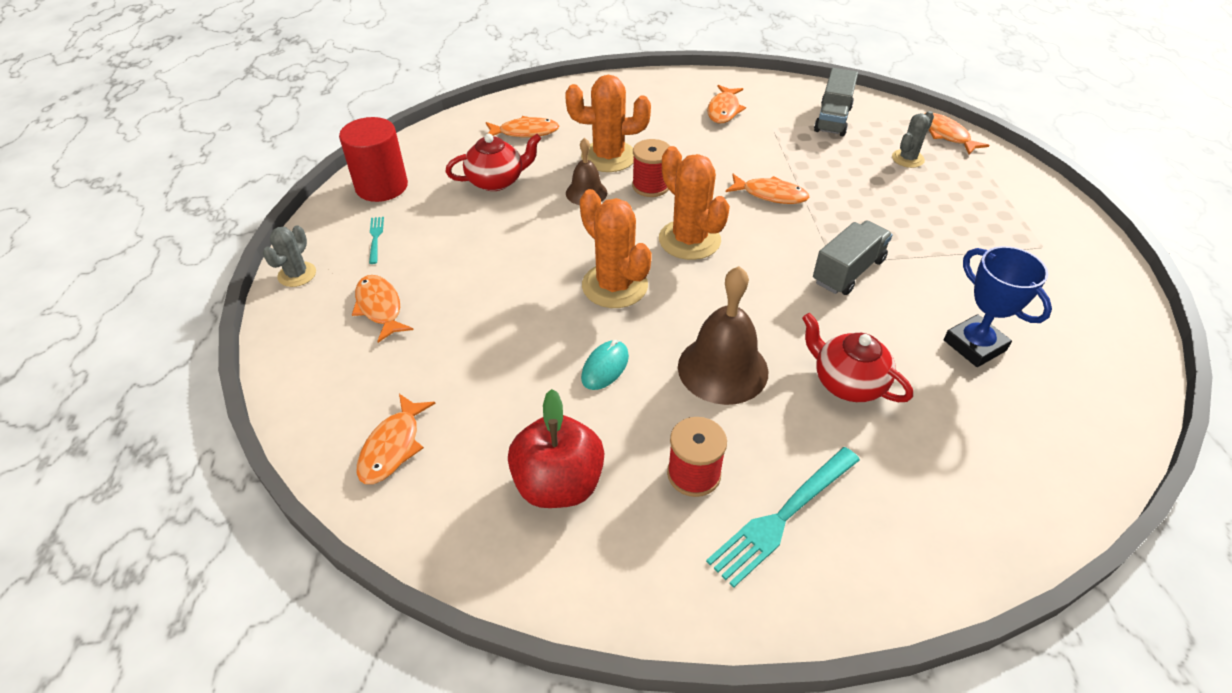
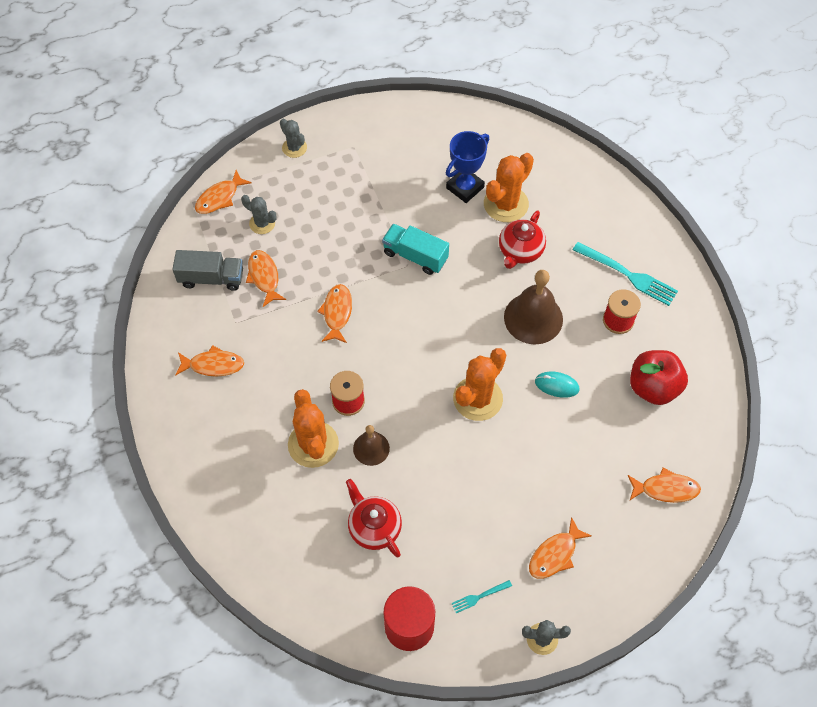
camera: 105 degrees left, 15 degrees up
orange fish [486,116,559,137] -> orange fish moved to [246,250,286,307]
orange cactus [659,146,730,260] -> orange cactus moved to [484,153,534,222]
grey truck [813,220,893,295] -> turquoise truck [382,224,449,275]
none -> grey cactus [280,118,307,158]

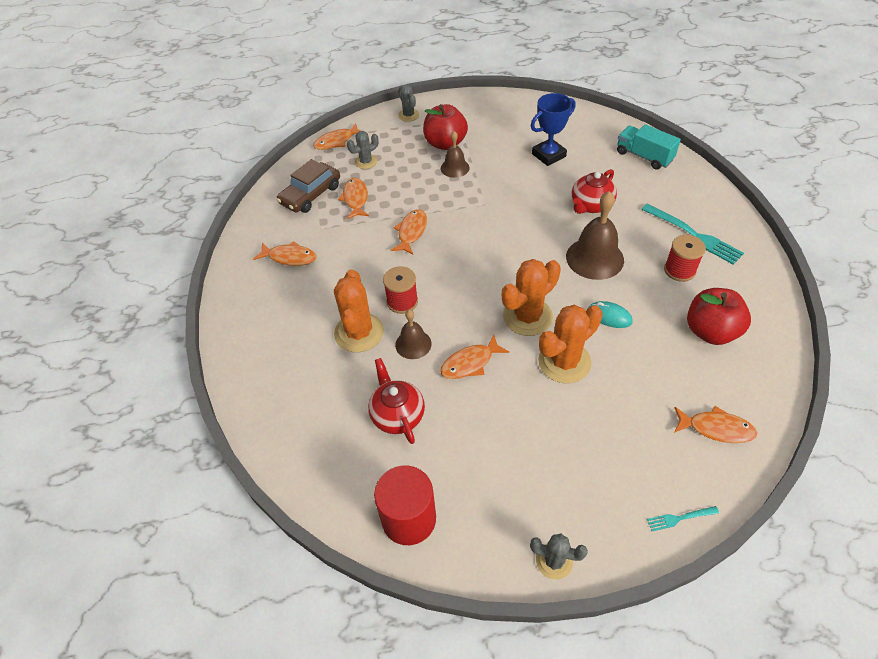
camera: 15 degrees right, 10 degrees down
grey truck [172,250,243,291] -> brown car [277,159,340,213]
grey cactus [241,195,277,234] -> grey cactus turned 75 degrees counterclockwise [347,131,379,169]
turquoise truck [382,224,449,275] -> turquoise truck moved to [617,124,681,170]
turquoise fork [451,580,512,613] -> turquoise fork moved to [647,506,719,531]
orange cactus [484,153,534,222] -> orange cactus moved to [538,305,603,383]
orange fish [529,517,592,579] -> orange fish moved to [440,334,509,379]
none -> red apple [423,104,468,150]
none -> brown bell [441,131,470,178]

